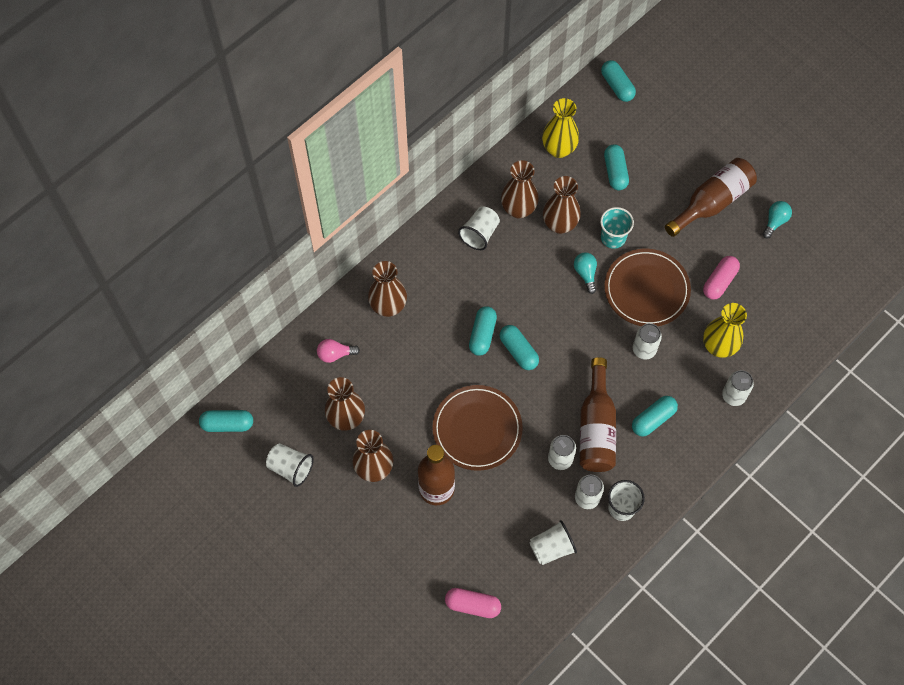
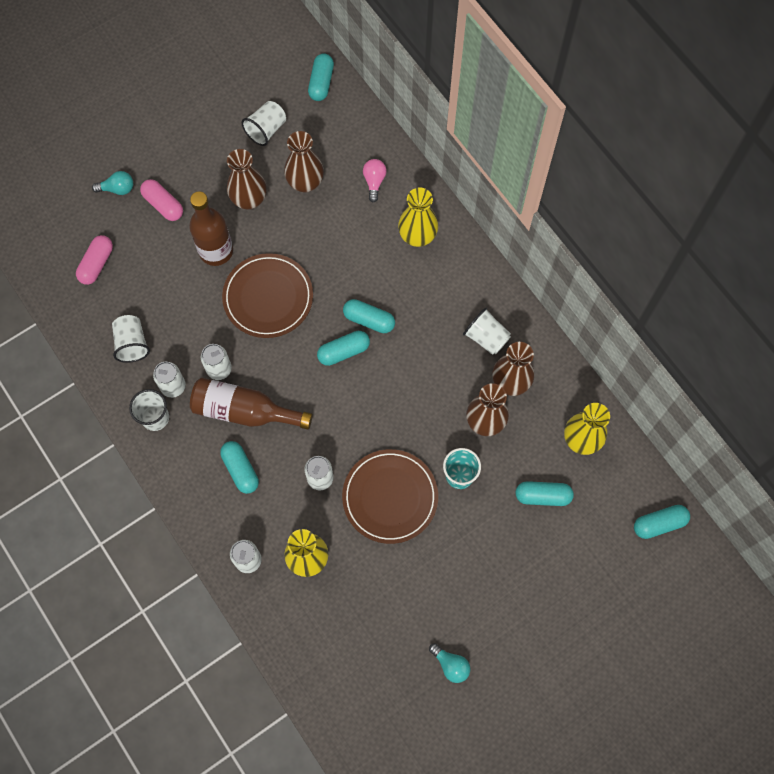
camera: 100 degrees right, 5 degrees up
brown vase [368,261,407,317] -> yellow vase [398,188,438,247]
turquoise light bulb [574,252,597,294] -> turquoise light bulb moved to [92,171,133,195]
brown bottle [665,158,757,237] -> none
pink capsule [703,256,740,300] -> pink capsule moved to [140,179,183,221]

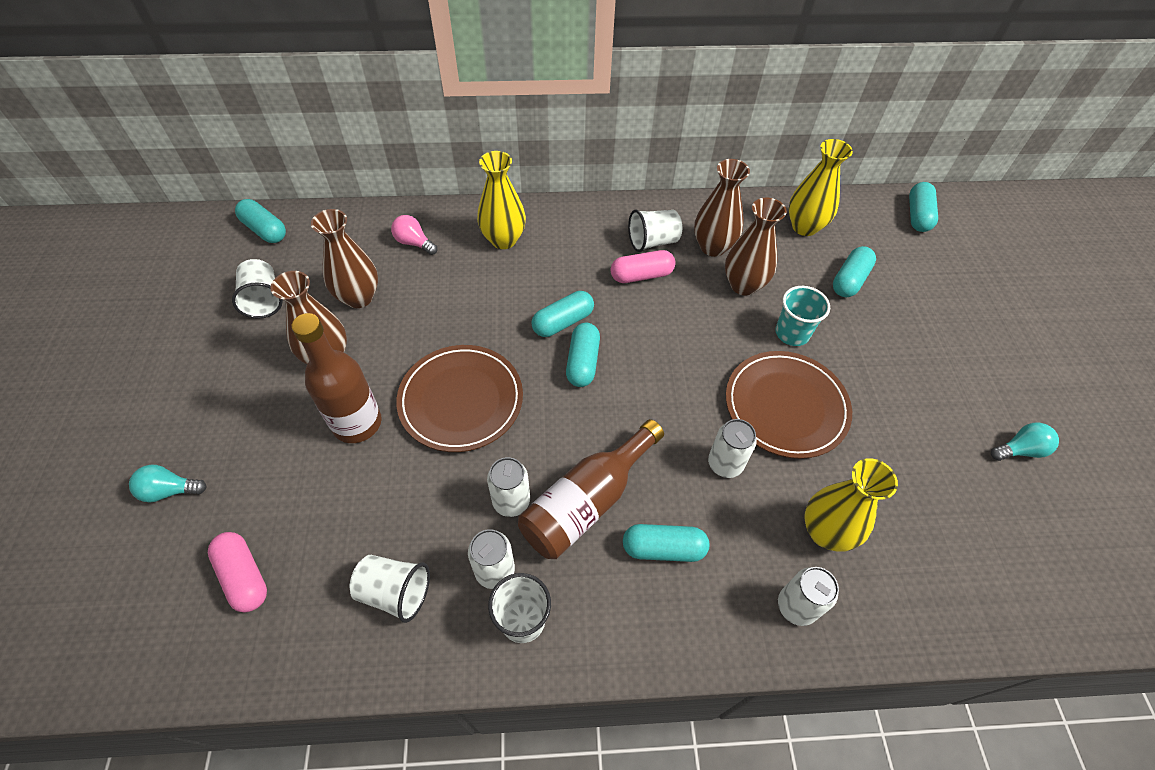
camera: 60 degrees left, 15 degrees down
turquoise light bulb [92,171,133,195] -> turquoise light bulb turned 120 degrees counterclockwise [129,465,207,502]
pink capsule [140,179,183,221] -> pink capsule moved to [611,250,675,283]

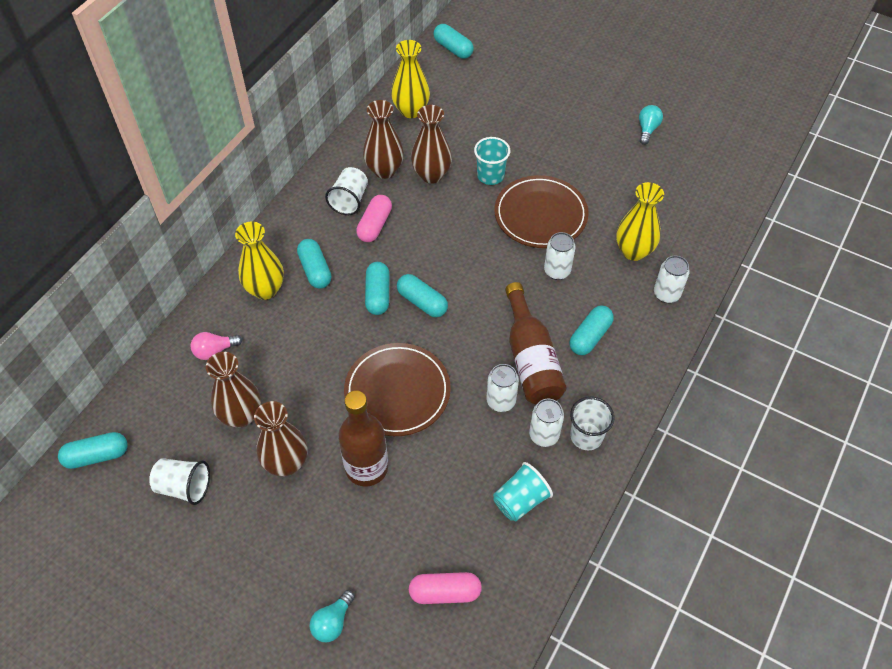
camera: 55 degrees left, 0 degrees up
white cup [350,555,430,623] -> turquoise cup [493,462,553,521]
turquoise capsule [833,246,876,297] -> turquoise capsule moved to [297,239,331,289]

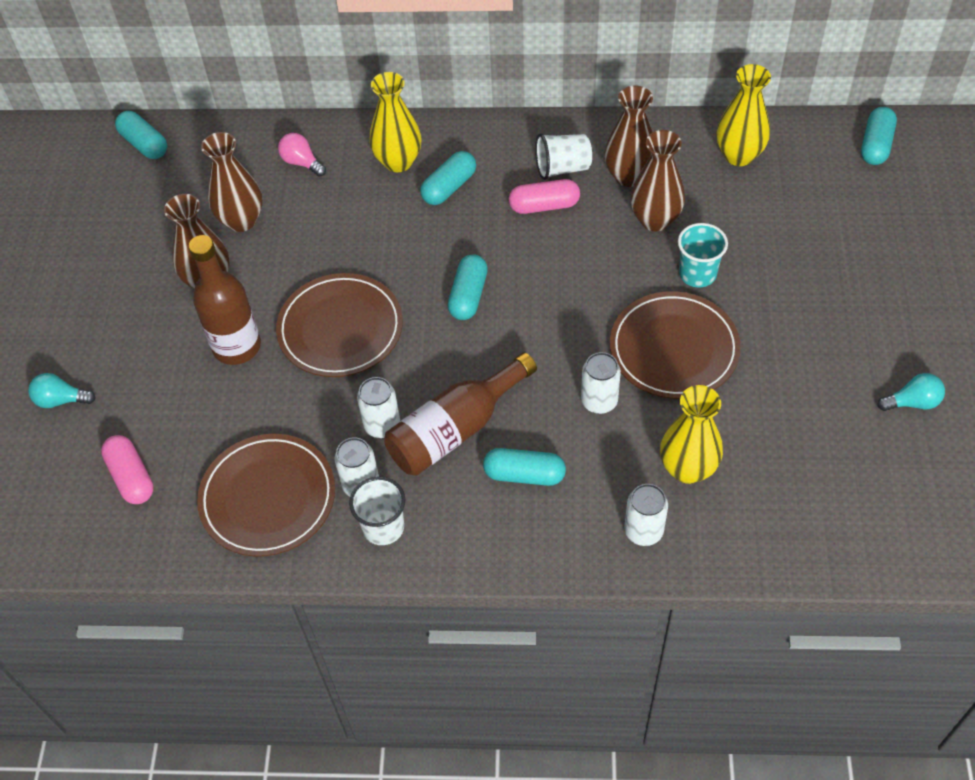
camera: 65 degrees right, 0 degrees up
white cup [149,458,210,505] -> none
turquoise capsule [365,262,389,315] -> none
turquoise cup [493,462,553,521] -> brown plate [197,434,335,557]

